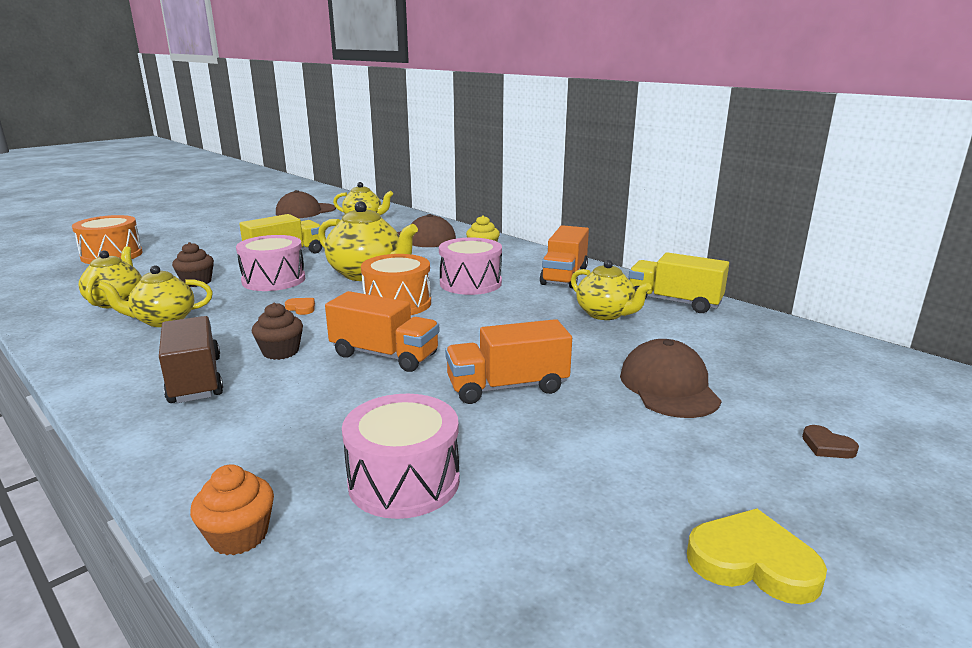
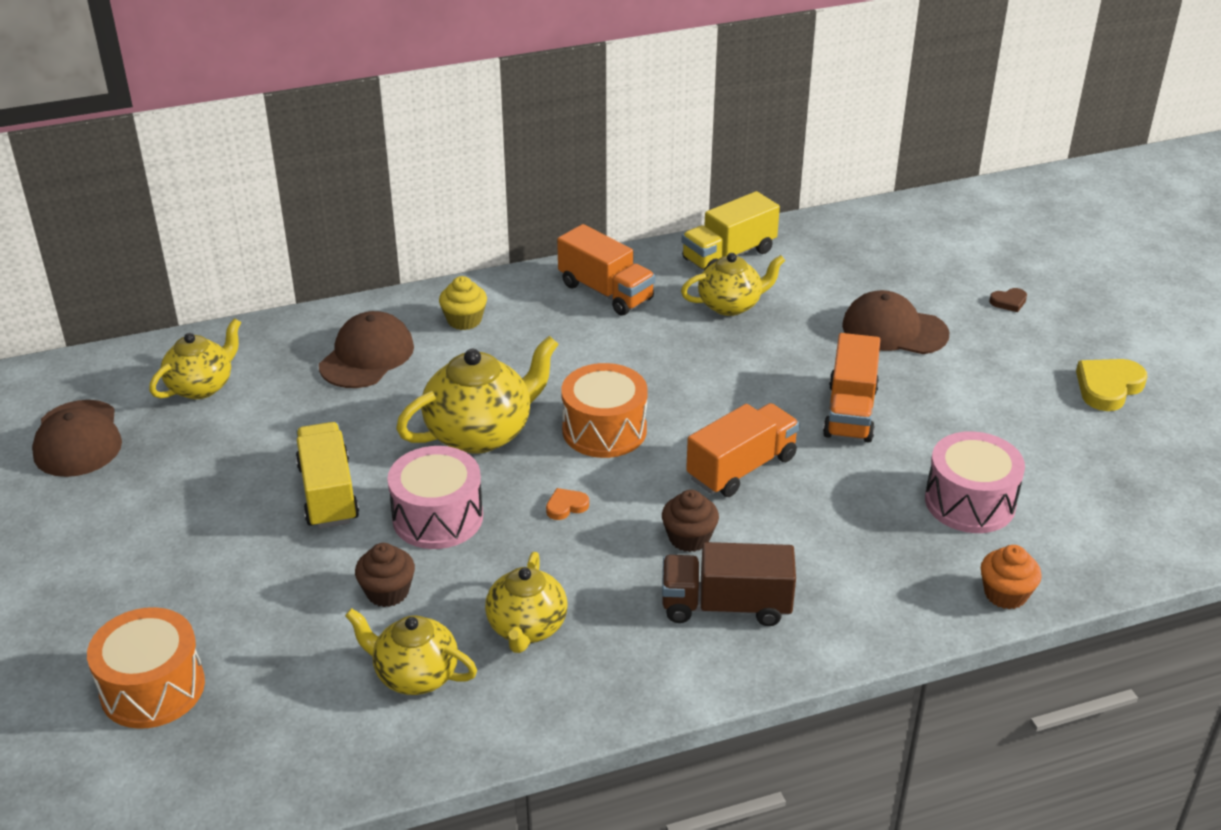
camera: 65 degrees left, 15 degrees up
pink drum [439,238,502,295] -> none

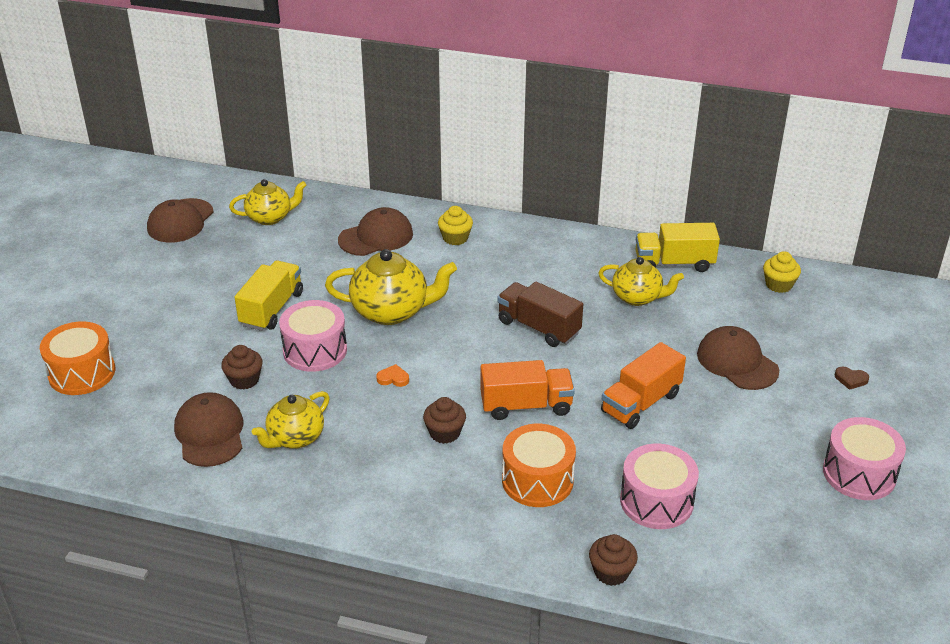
camera: 35 degrees right, 0 degrees up
yellow teapot [345,608,477,695] -> brown cap [174,392,243,467]
orange truck [557,224,656,316] -> none
orange drum [561,363,648,458] -> orange drum moved to [502,424,576,507]
brown truck [662,542,796,626] -> brown truck moved to [497,281,583,347]
orange cupcake [981,545,1042,609] -> brown cupcake [589,534,638,586]
yellow heart [1076,359,1148,411] -> pink drum [823,417,906,500]
none -> yellow cupcake [763,251,801,293]

